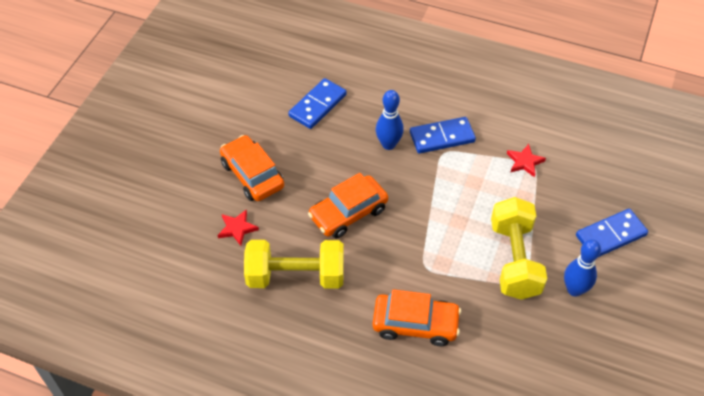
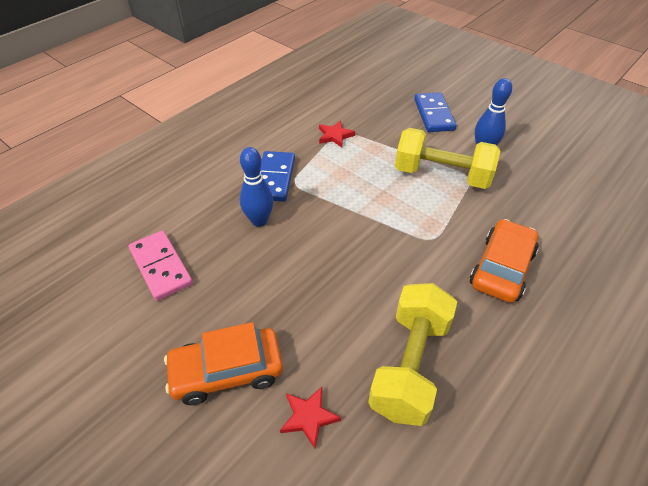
camera: 70 degrees left, 5 degrees down
blue domino [288,78,347,129] -> pink domino [128,231,193,301]
orange car [308,173,388,239] -> none

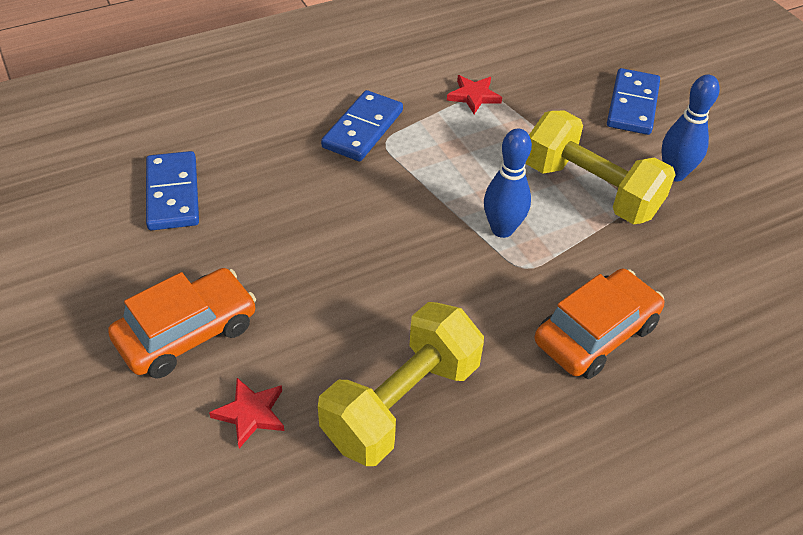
camera: 20 degrees right, 0 degrees up
pink domino [128,231,193,301] -> blue domino [146,151,199,230]
orange car [164,322,283,405] -> orange car turned 135 degrees clockwise [108,268,256,379]
blue bowling pin [240,147,273,227] -> blue bowling pin moved to [484,128,532,238]

